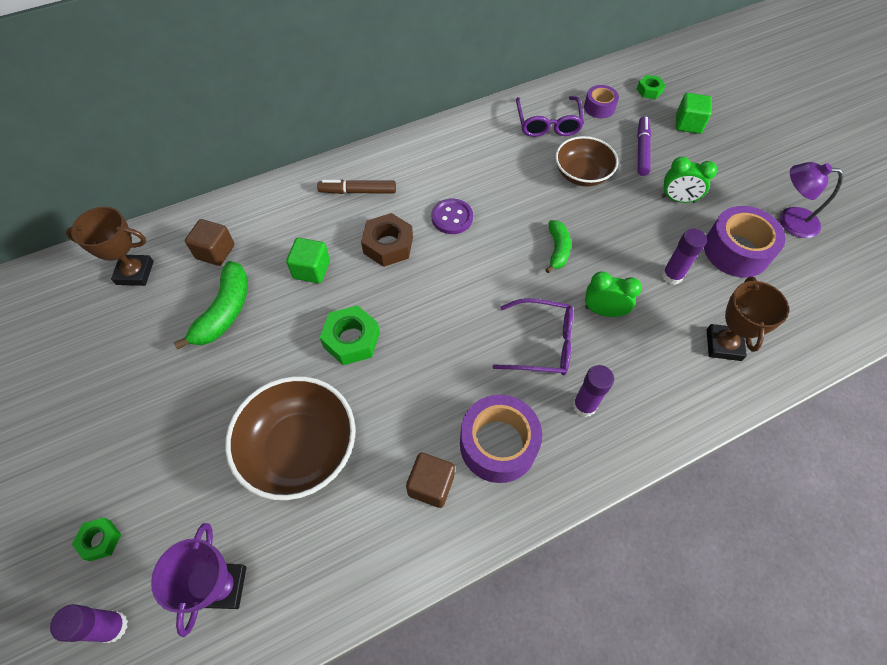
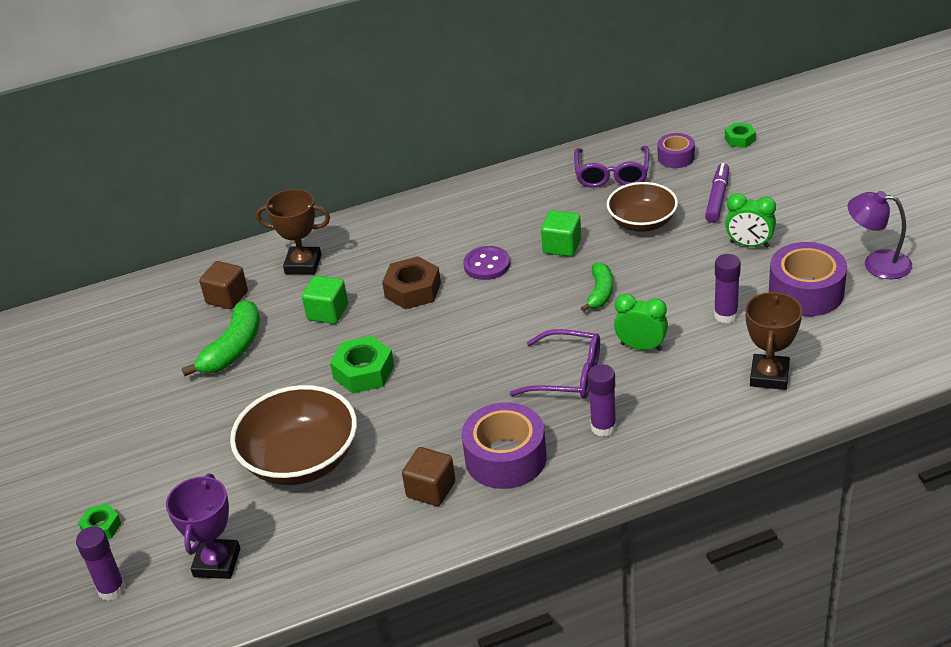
camera: 10 degrees right, 20 degrees down
brown trophy [66,206,154,286] -> brown trophy moved to [256,189,330,274]
brown marker [317,180,396,194] -> none
green cube [676,93,712,134] -> green cube moved to [541,210,581,257]

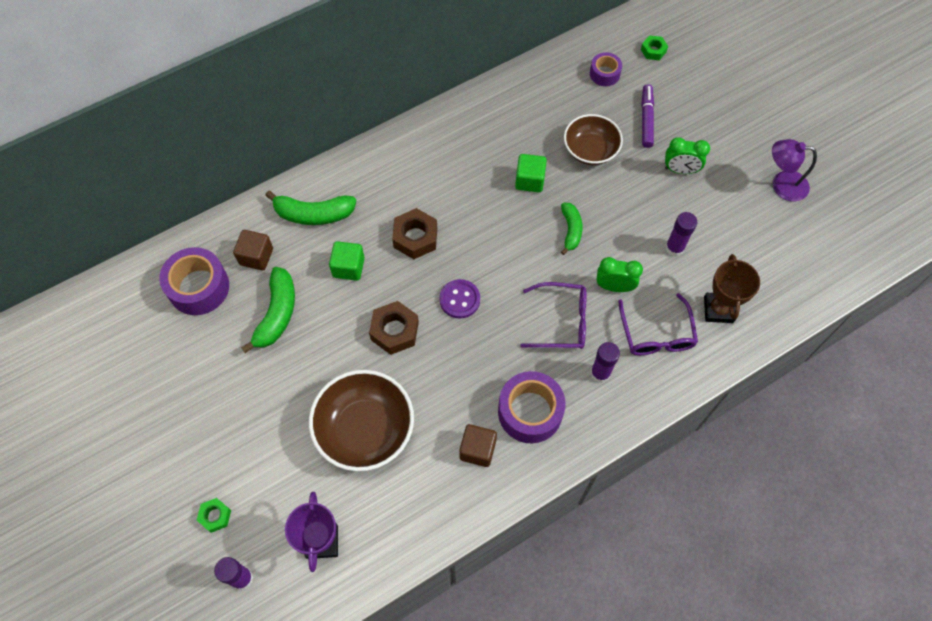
camera: 15 degrees left, 25 degrees up
brown trophy [256,189,330,274] -> green banana [265,191,356,225]
green nut [330,336,394,393] -> brown nut [369,301,419,355]
purple button [463,246,510,280] -> purple button moved to [439,279,480,319]
purple glasses [574,146,649,188] -> purple glasses moved to [618,293,698,355]
purple tape [769,242,847,316] -> purple tape moved to [159,247,229,315]

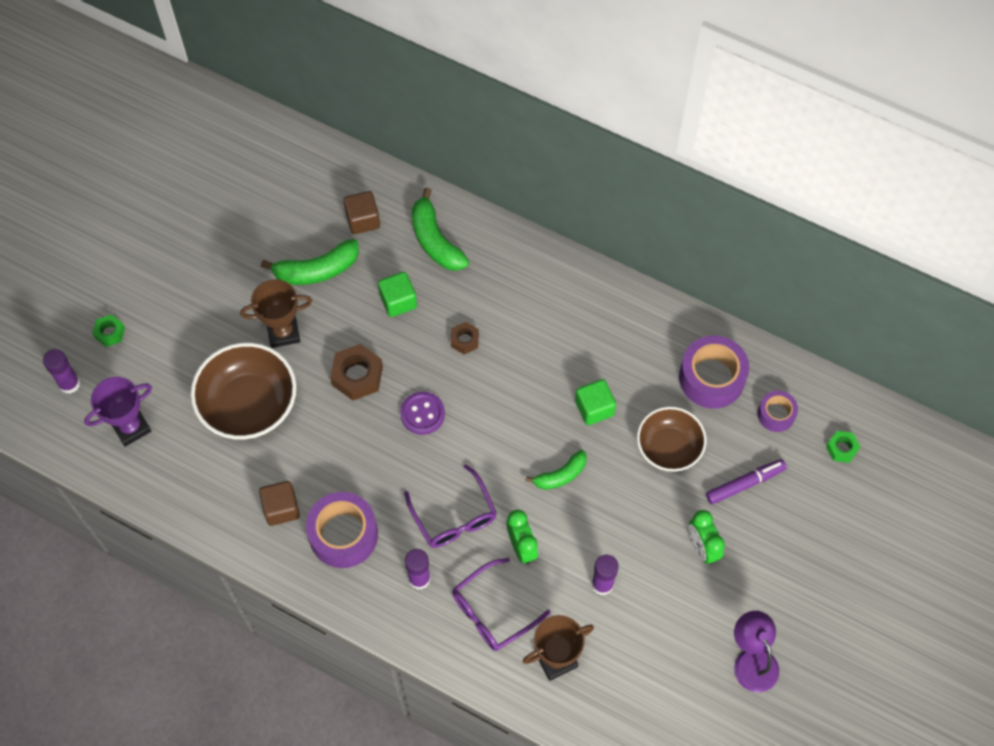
camera: 60 degrees right, 0 degrees up
purple tape [159,247,229,315] -> purple tape moved to [679,335,749,409]
brown nut [392,208,437,259] -> brown nut [451,322,479,354], size x0.58
none -> brown trophy [240,279,312,348]

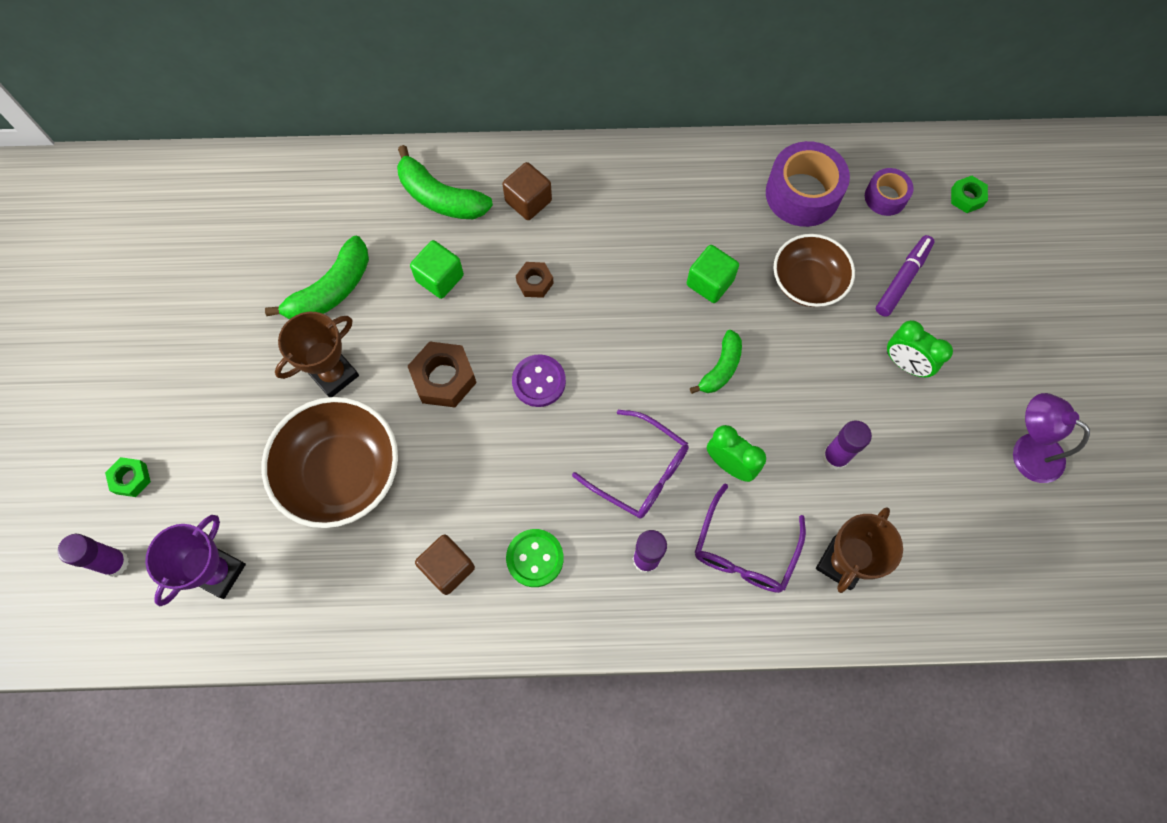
camera: 30 degrees left, 5 degrees up
purple tape [306,492,378,568] -> green button [506,529,564,587]
brown cube [344,191,380,234] -> brown cube moved to [502,162,552,220]

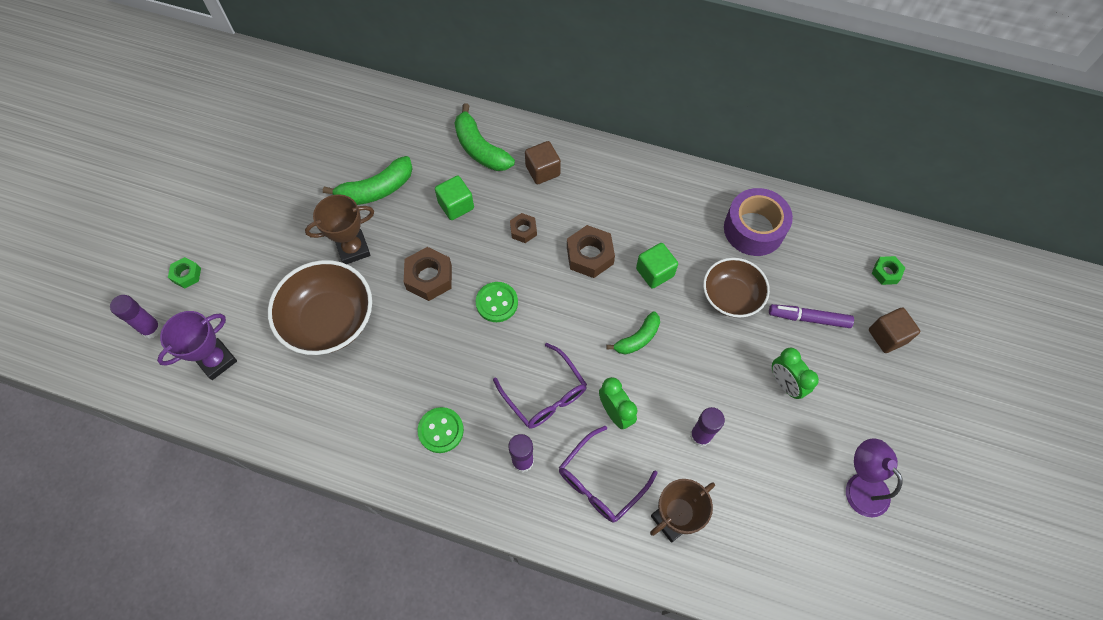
camera: 20 degrees right, 5 degrees down
brown cube [415,534,475,595] -> brown cube moved to [869,307,920,353]
purple button [512,355,566,407] -> green button [476,282,518,322]
purple tape [865,168,914,216] -> none
purple marker [876,235,935,317] -> purple marker turned 135 degrees counterclockwise [769,304,854,328]
none -> brown nut [567,225,615,278]

